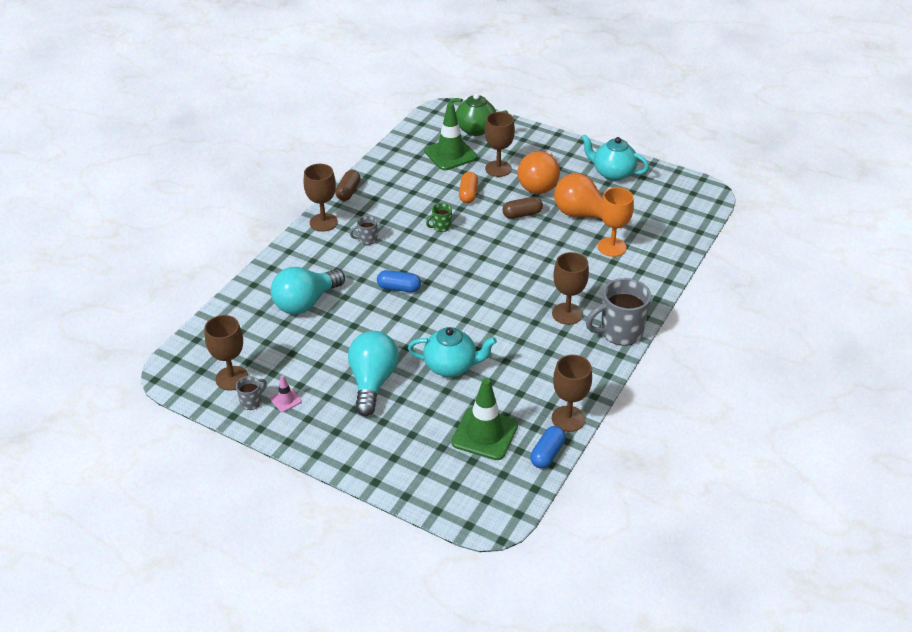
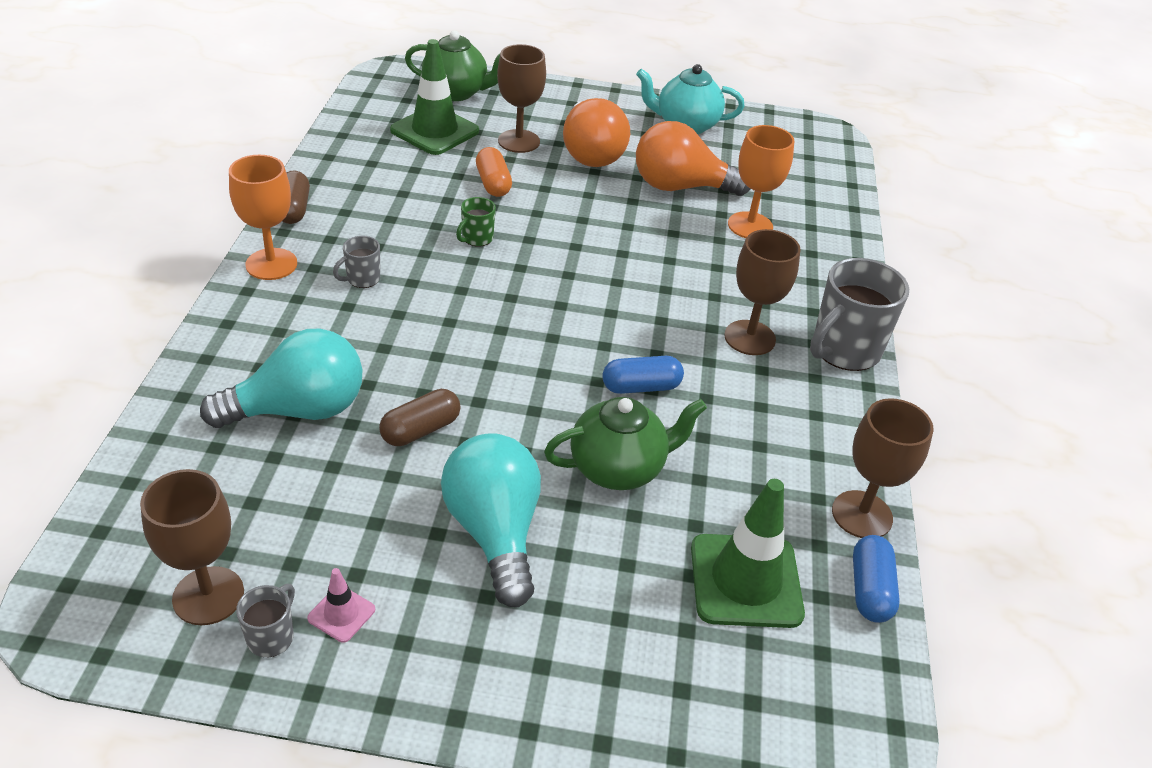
camera: 25 degrees left, 0 degrees up
turquoise light bulb [271,267,345,314] -> turquoise light bulb turned 135 degrees counterclockwise [200,328,362,428]
brown goblet [304,164,338,232] -> orange goblet [229,155,297,280]
blue capsule [377,270,421,292] -> blue capsule moved to [603,356,684,394]
turquoise teapot [408,327,497,377] -> green teapot [544,397,707,490]
brown capsule [502,197,543,219] -> brown capsule moved to [379,389,461,446]

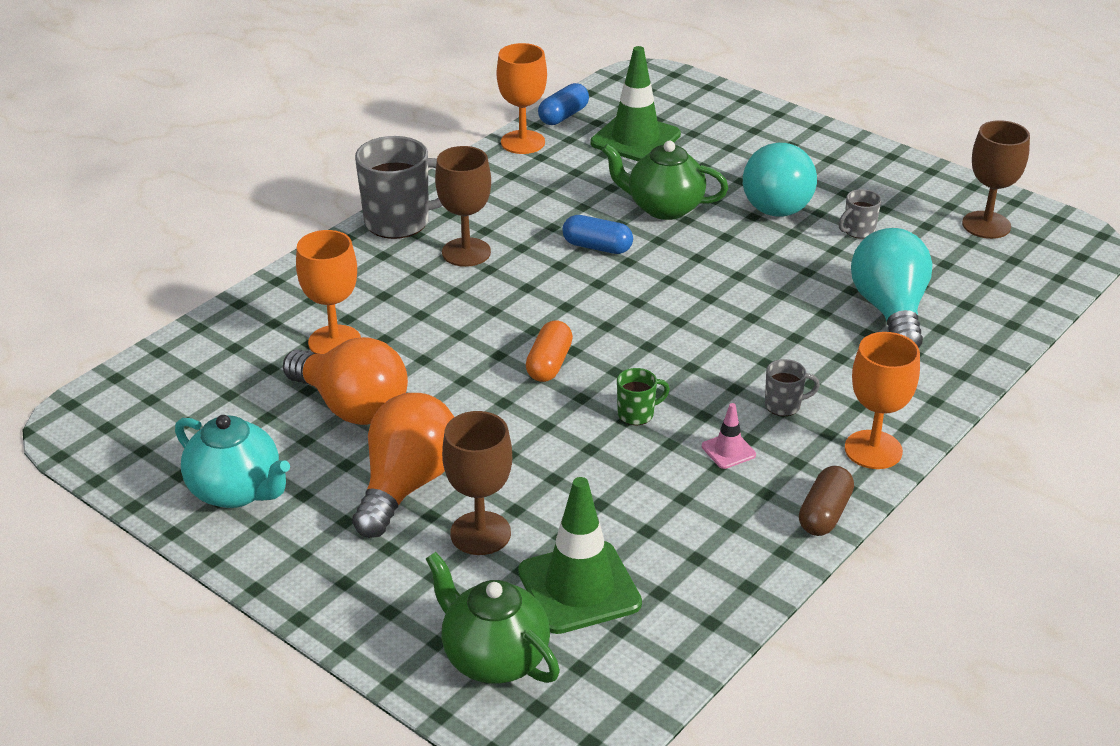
camera: 145 degrees left, 5 degrees down
turquoise light bulb [200,328,362,428] -> turquoise light bulb turned 75 degrees clockwise [851,228,932,348]
grey mug [236,584,295,657] -> grey mug moved to [839,189,881,239]
pink traffic cone [307,568,375,643] -> pink traffic cone moved to [702,403,756,469]
brown capsule [379,389,461,446] -> none
orange capsule [476,147,512,197] -> orange capsule moved to [526,320,573,382]
brown goblet [832,398,934,538] -> orange goblet [497,43,547,154]

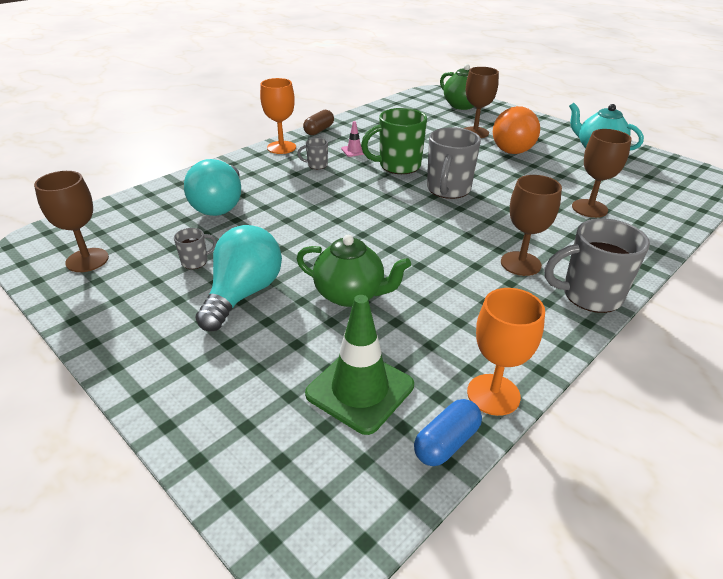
camera: 175 degrees left, 0 degrees up
orange light bulb [283,337,408,425] -> none
orange goblet [296,230,361,354] -> brown goblet [572,129,632,218]
green traffic cone [518,477,642,634] -> none
orange capsule [526,320,573,382] -> grey mug [427,127,481,199]
blue capsule [562,215,633,254] -> none
green mug [617,368,670,425] -> green mug [361,108,427,174], size x2.08

